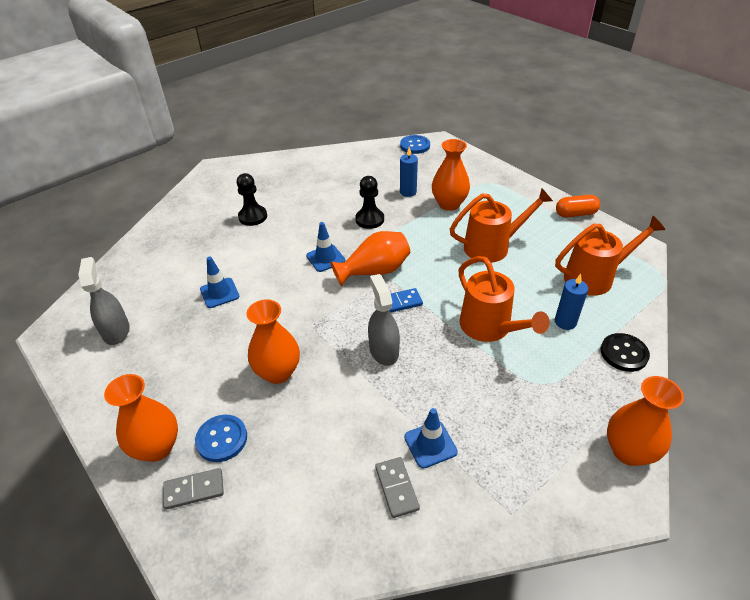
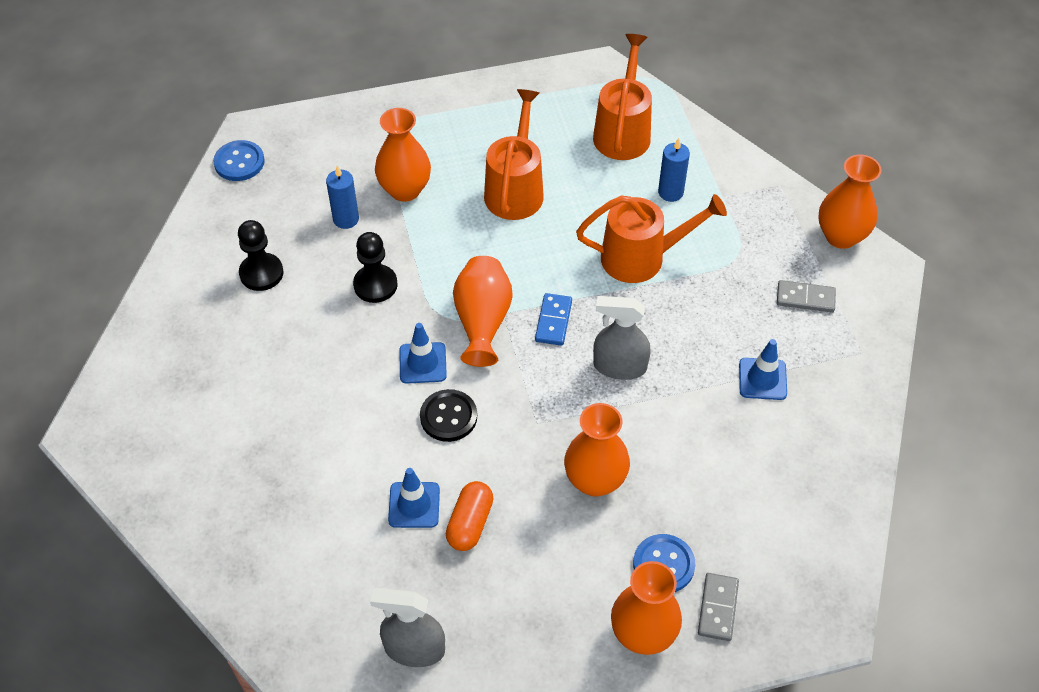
camera: 65 degrees left, 10 degrees up
black pawn [237,173,267,226] -> black pawn moved to [238,220,284,291]
grey domino [375,457,420,518] -> grey domino moved to [777,280,836,313]
orange capsule [556,195,600,217] -> orange capsule moved to [445,481,494,551]
black button [601,333,650,372] -> black button moved to [420,389,477,442]

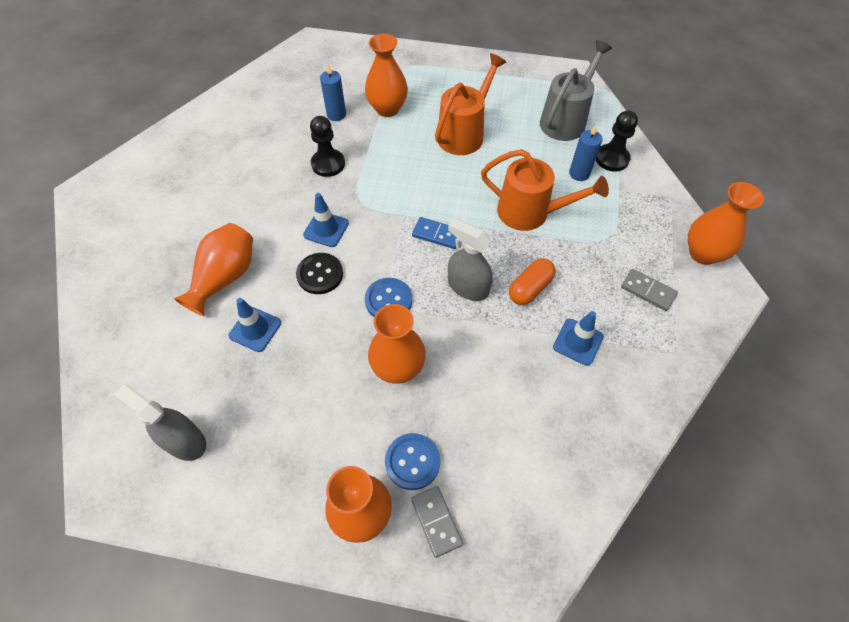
camera: 25 degrees right, 5 degrees up
blue button [213,140,265,181] -> blue button moved to [365,278,412,317]
black pawn [238,220,284,291] -> black pawn moved to [596,111,638,172]
orange capsule [445,481,494,551] -> orange capsule moved to [509,258,556,305]
orange vase [453,256,513,367] -> orange vase moved to [174,223,253,316]
blue domino [535,293,572,346] -> blue domino turned 75 degrees clockwise [412,217,456,249]
orange watering can [593,34,652,160] -> grey watering can [540,40,612,141]
grey domino [698,573,739,641] -> grey domino turned 60 degrees counterclockwise [411,486,463,558]

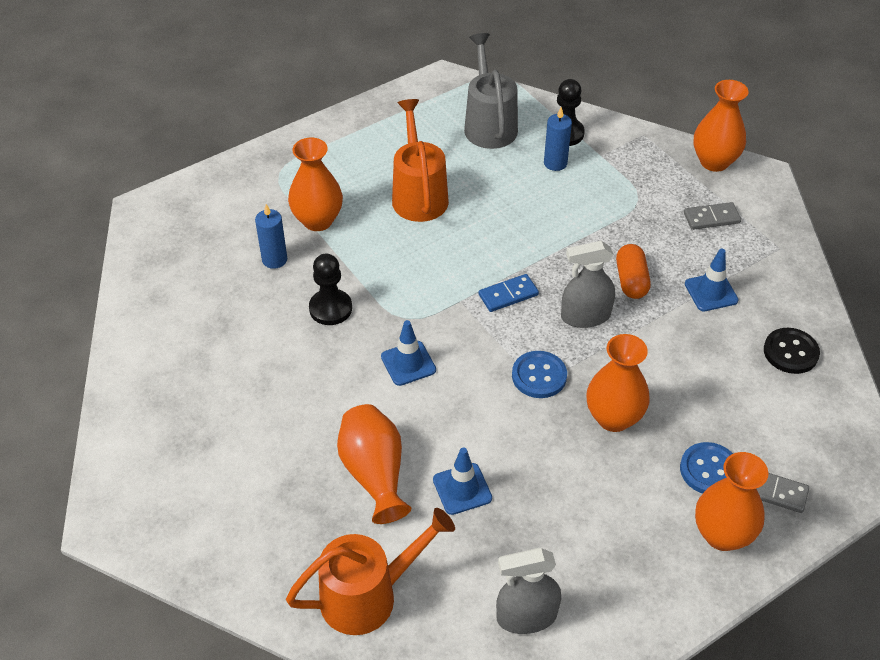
camera: 45 degrees left, 10 degrees down
black button [296,253,343,294] -> black button moved to [764,328,820,374]
orange watering can [481,149,609,231] -> orange watering can moved to [286,508,455,635]

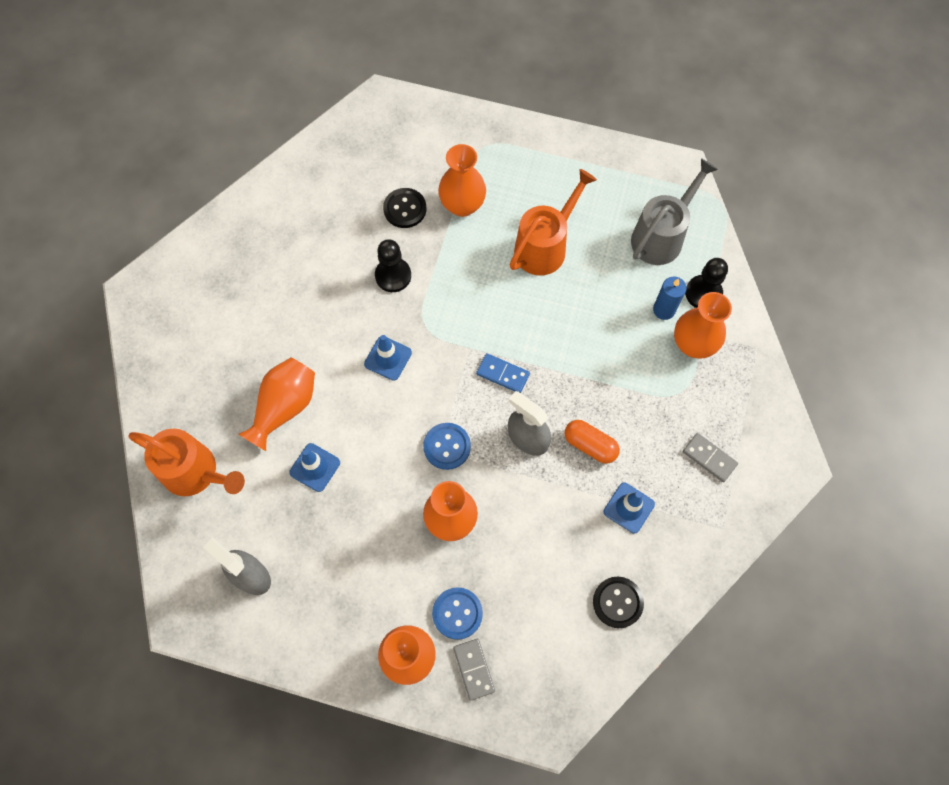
camera: 50 degrees right, 20 degrees up
blue candle [255,204,287,269] -> black button [383,188,426,228]
orange capsule [616,244,651,299] -> orange capsule turned 75 degrees clockwise [565,420,620,464]
orange vase [694,80,749,172] -> orange vase moved to [674,292,732,359]

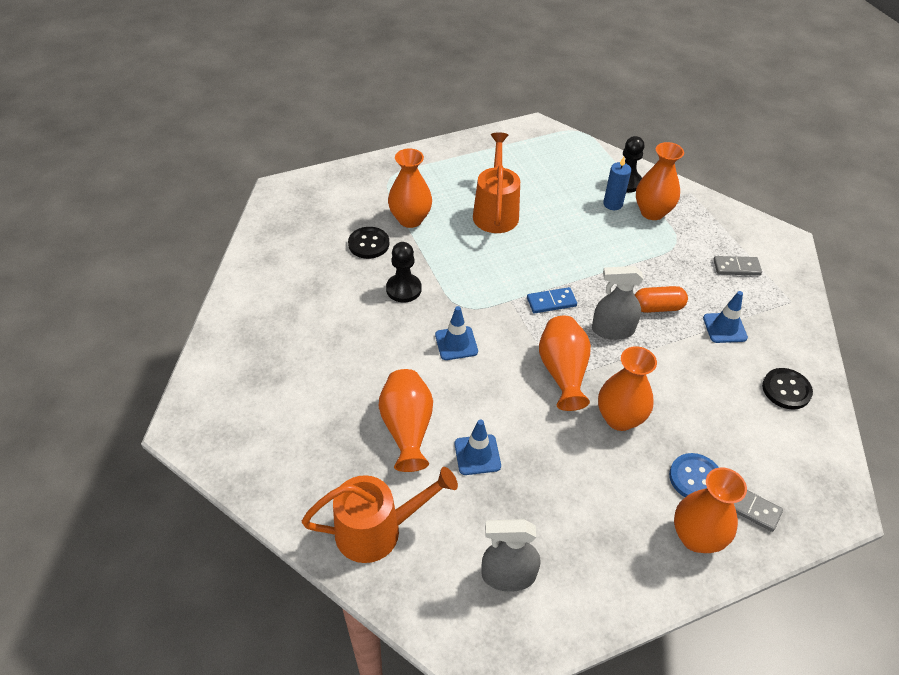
camera: 40 degrees left, 20 degrees down
blue button [423,423,471,470] -> orange vase [539,316,591,411]
grey watering can [631,158,718,265] -> none

